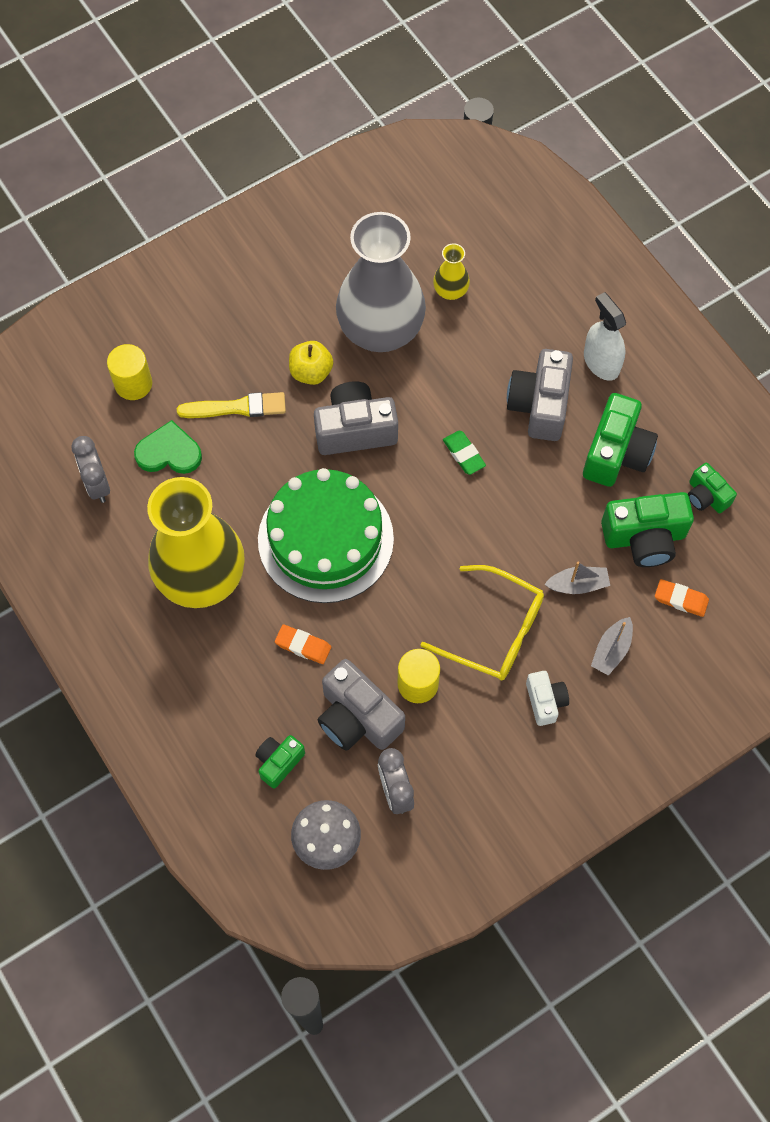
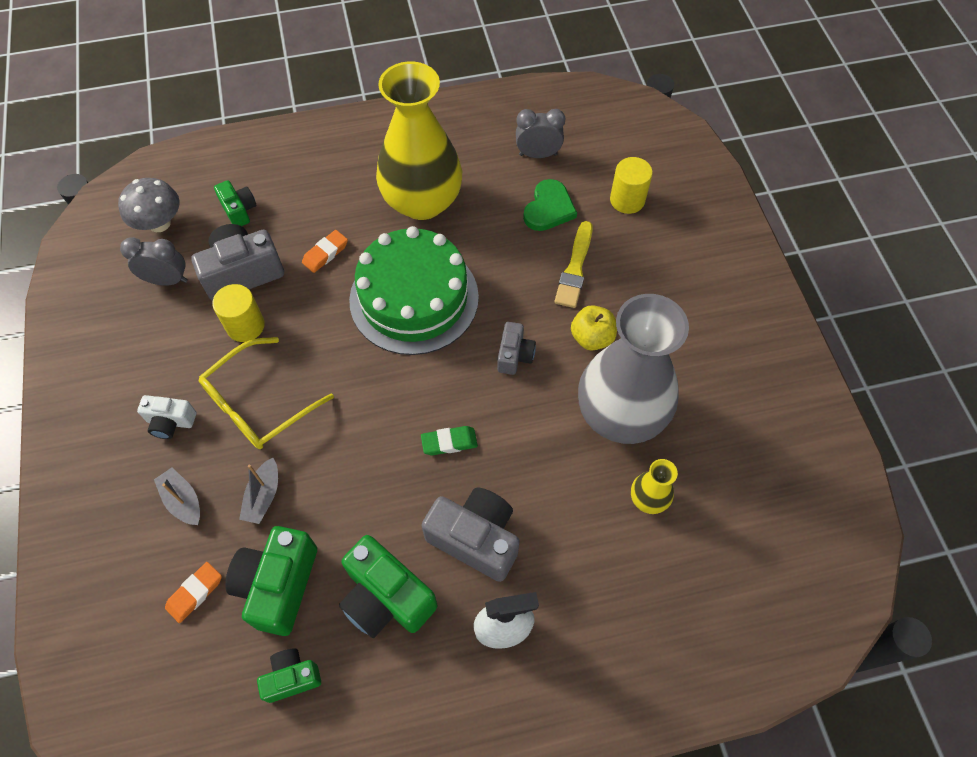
camera: 110 degrees right, 5 degrees down
grey camera [314,381,398,455] -> grey camera [497,322,536,375], size x0.57

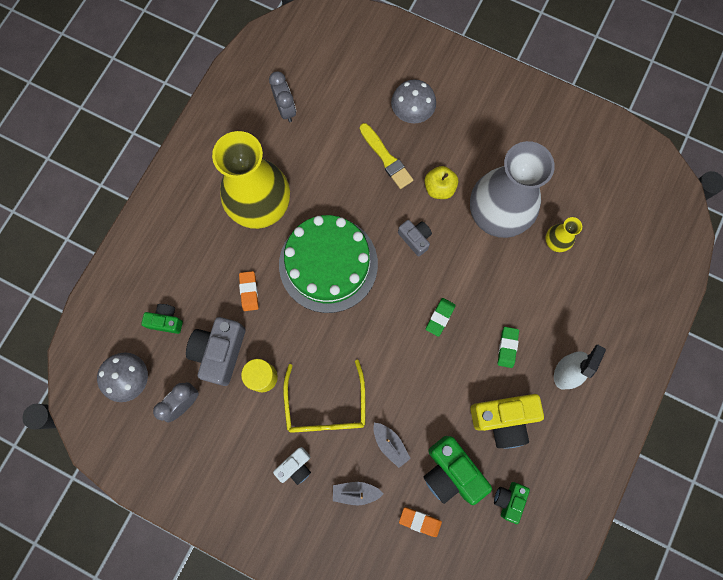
camera: 50 degrees left, 15 degrees up
orange eraser [165,562,222,623] -> orange eraser turned 60 degrees counterclockwise [399,507,442,537]
green camera [339,535,437,638] -> yellow camera [470,394,544,448]
grey camera [421,488,520,582] -> green eraser [498,327,519,368]
grey clock [516,109,565,158] -> grey clock turned 120 degrees clockwise [269,71,296,122]
green heart [523,179,577,231] -> none
yellow cylinder [610,157,653,214] -> none
none -> grey mushroom [391,79,436,123]

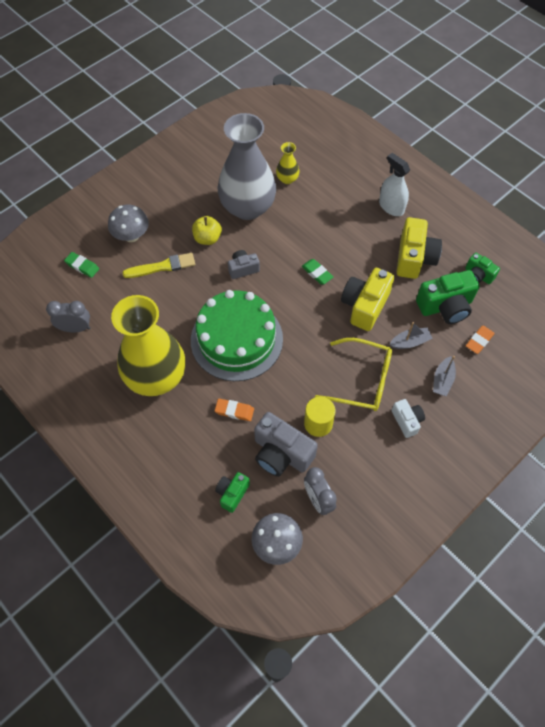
camera: 70 degrees left, 15 degrees down
green eraser [498,327,519,368] -> green eraser moved to [64,252,99,278]
none -> yellow camera [341,268,394,331]

